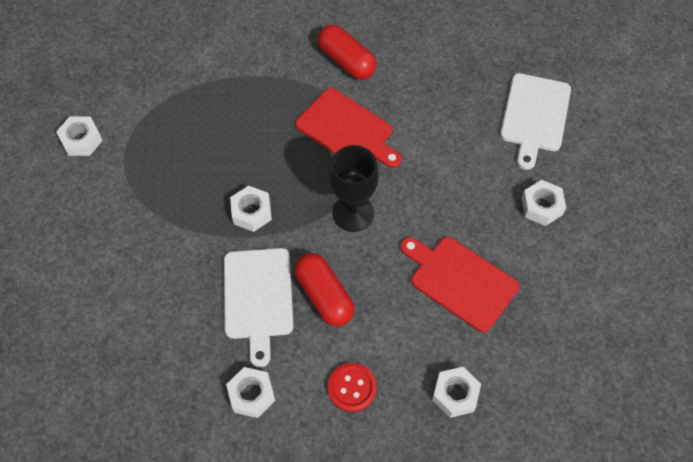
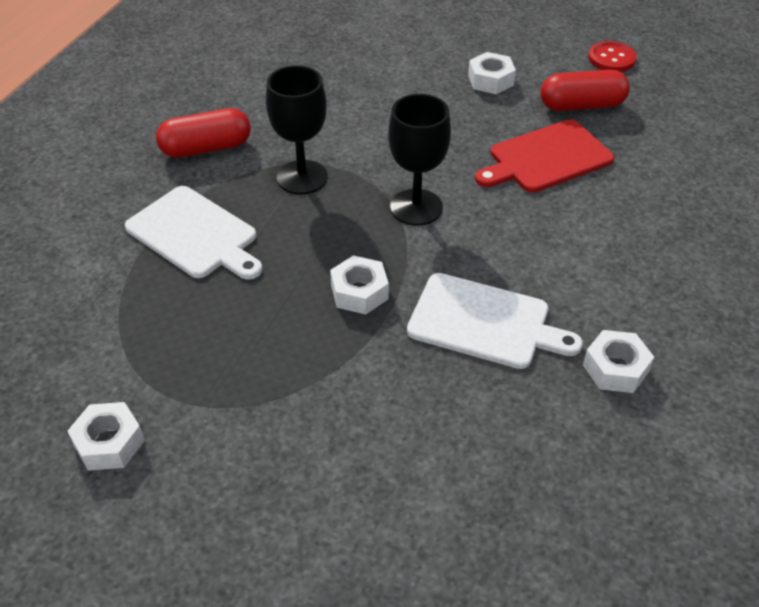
camera: 65 degrees left, 15 degrees down
red capsule [294,253,354,327] -> red capsule moved to [540,70,630,111]
red cutting board [295,88,402,168] -> black goblet [266,65,328,194]
red button [328,363,377,412] -> red button moved to [588,41,637,72]
white nut [432,367,481,418] -> none
white cutting board [500,73,571,170] -> white cutting board moved to [125,186,262,280]

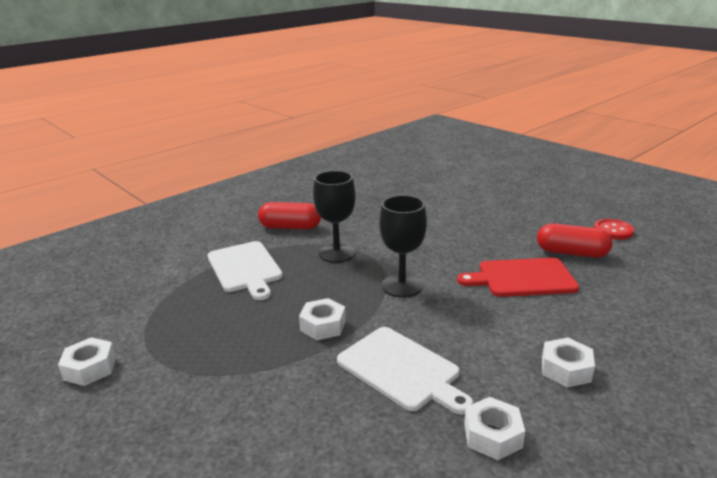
camera: 25 degrees right, 20 degrees down
white nut [468,52,516,94] -> white nut moved to [542,338,595,388]

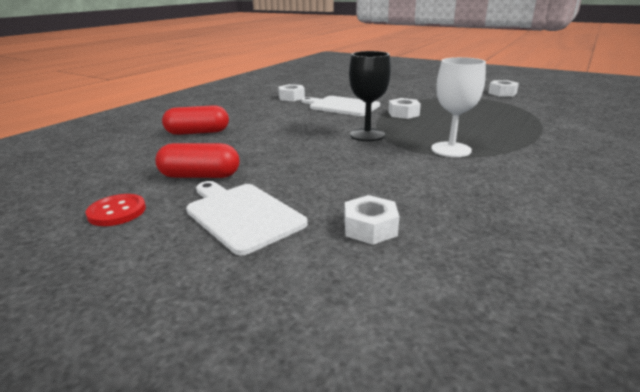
camera: 165 degrees right, 0 degrees up
white cutting board [207,241,283,300] -> white cutting board moved to [186,181,308,255]
red capsule [258,202,321,229] -> red capsule moved to [162,105,229,135]
black goblet [313,171,356,263] -> white goblet [431,57,486,157]
red cutting board [457,258,579,297] -> none
white nut [542,338,595,388] -> white nut moved to [345,195,399,245]

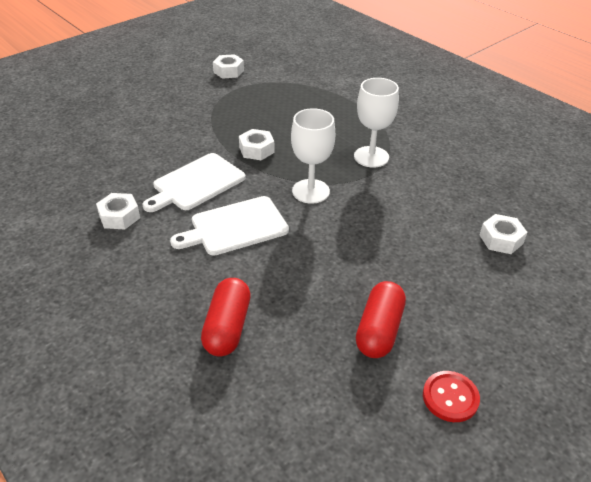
camera: 75 degrees left, 15 degrees up
white cutting board [186,181,308,255] -> white cutting board moved to [170,196,289,256]
black goblet [349,51,391,141] -> white goblet [291,108,335,204]

